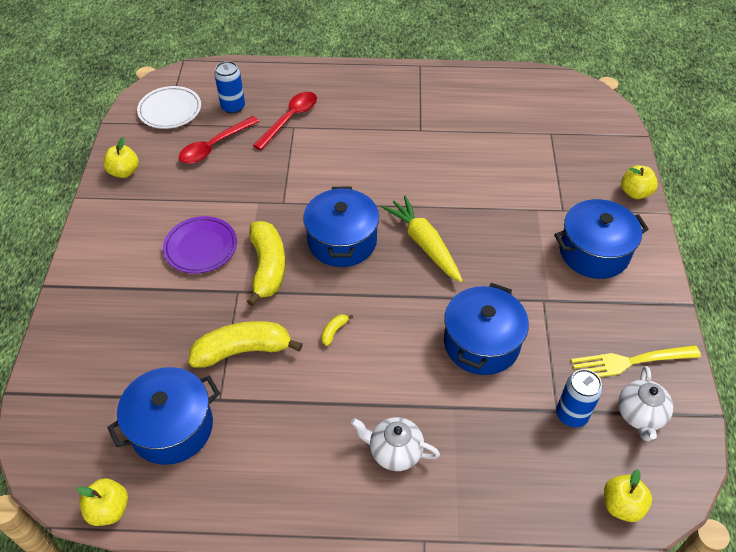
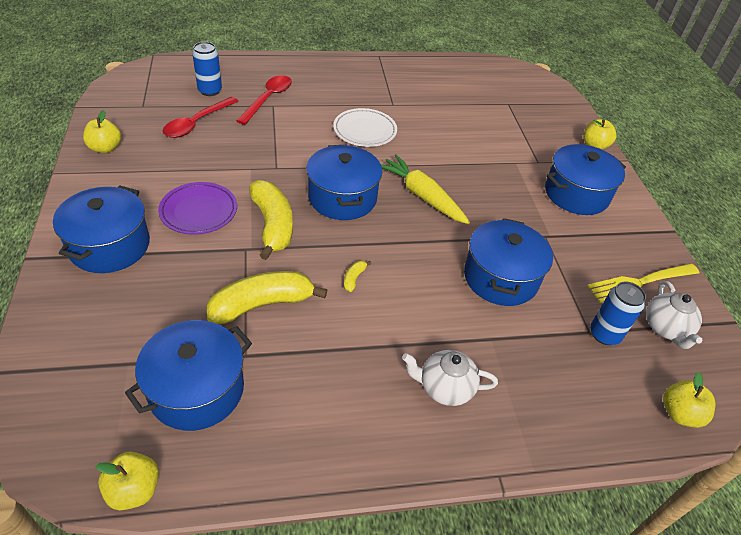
camera: 15 degrees left, 5 degrees down
white plate [137,86,201,129] -> white plate moved to [333,108,397,147]
none -> blue pot [53,185,150,273]

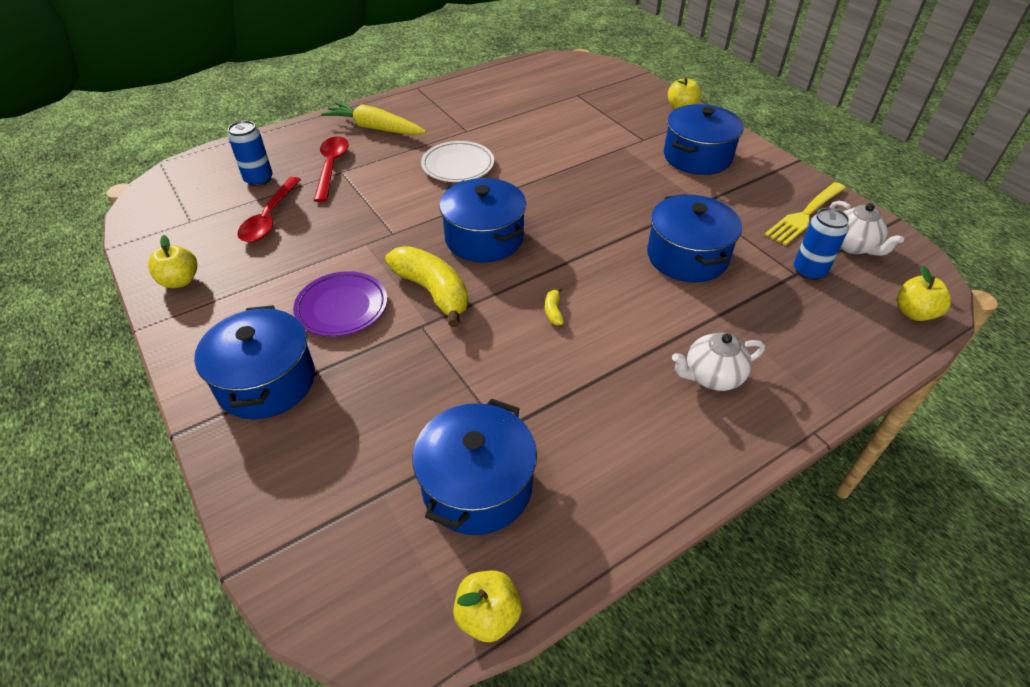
camera: 20 degrees left, 0 degrees up
yellow banana [207,271,327,324] -> none
yellow carrot [381,154,470,224] -> yellow carrot moved to [321,102,426,135]

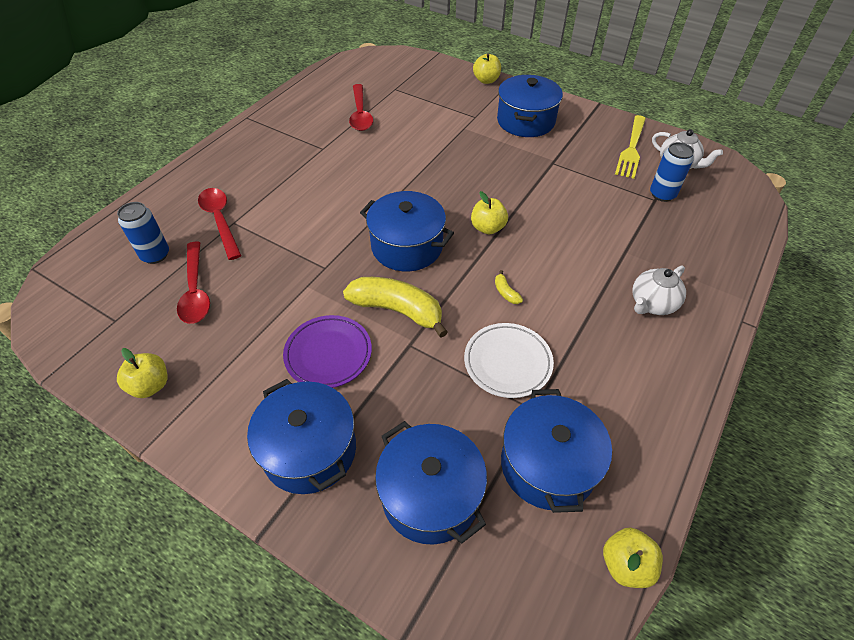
camera: 25 degrees left, 5 degrees up
yellow carrot [321,102,426,135] -> none
white plate [421,141,494,182] -> white plate moved to [464,323,554,398]
blue pot [647,194,742,282] -> blue pot moved to [375,421,487,545]
yellow apple [897,265,951,321] -> yellow apple moved to [471,191,508,234]
none -> red spoon [349,84,373,131]

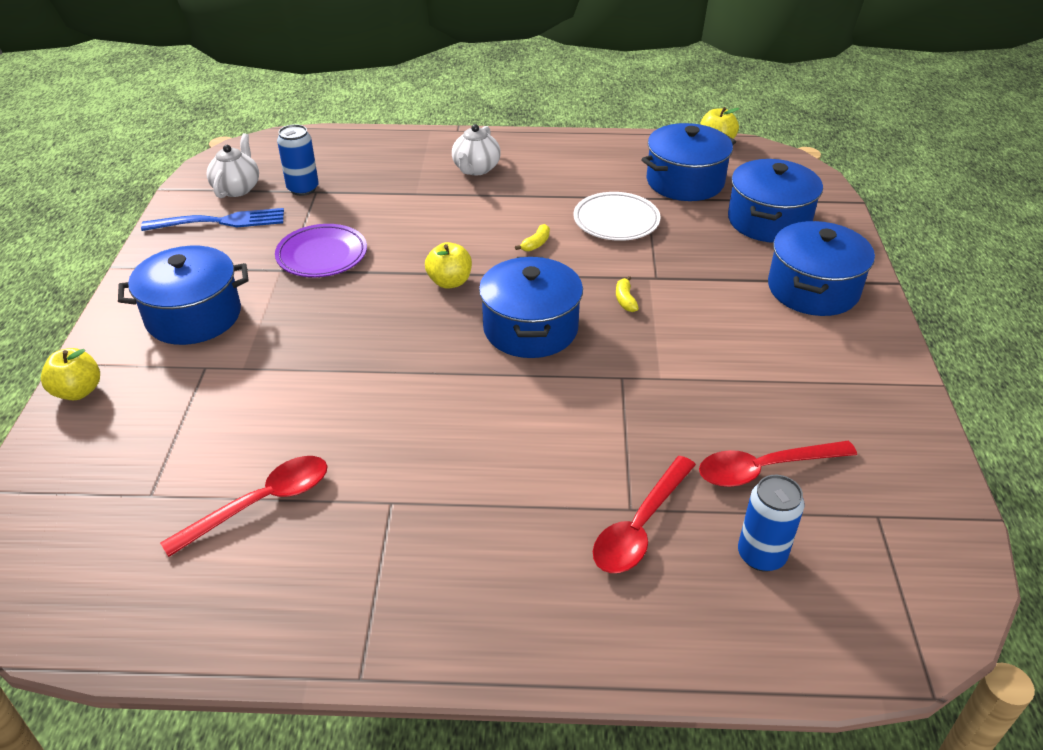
camera: 120 degrees left, 10 degrees down
yellow apple [117,348,168,398] -> none
red spoon [177,242,210,324] -> red spoon turned 150 degrees counterclockwise [699,441,857,487]
purple plate [283,315,372,388] -> purple plate moved to [275,224,367,277]
yellow banana [343,277,448,337] -> yellow banana [616,276,639,312], size x0.40
yellow fork [615,115,646,179] -> blue fork [141,208,284,231]
white teapot [632,265,686,315] -> white teapot turned 90 degrees clockwise [452,124,501,175]

